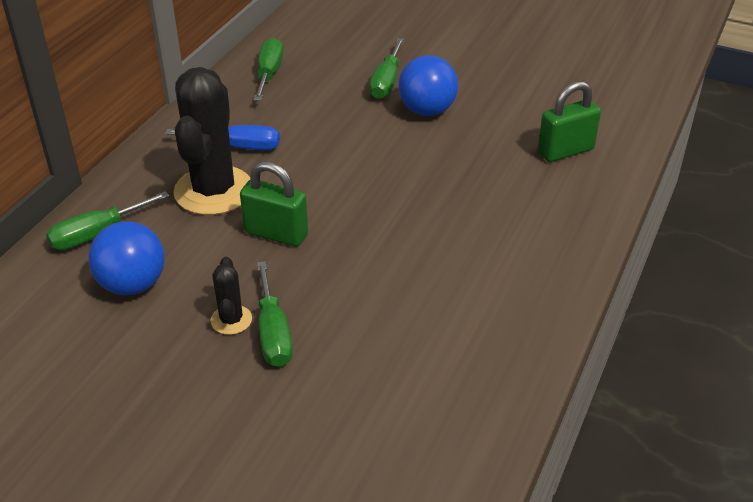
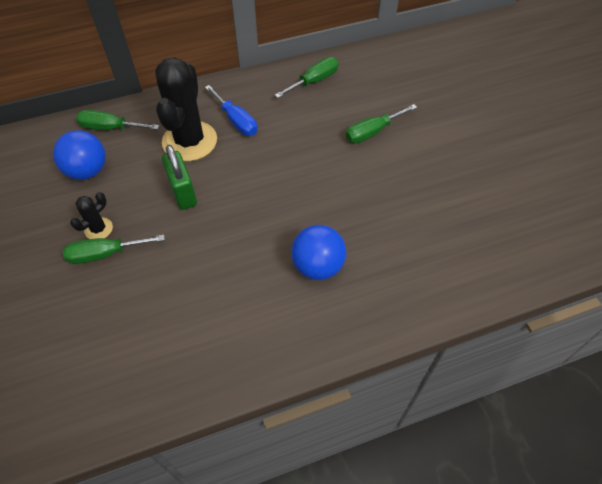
camera: 45 degrees right, 15 degrees up
black cactus [173,67,250,215] -> black cactus turned 45 degrees counterclockwise [155,57,217,161]
green screwdriver [257,261,293,367] -> green screwdriver turned 45 degrees clockwise [63,235,165,264]
blue ball [398,55,458,116] -> blue ball moved to [291,225,346,280]
green padlock [538,81,601,162] -> none

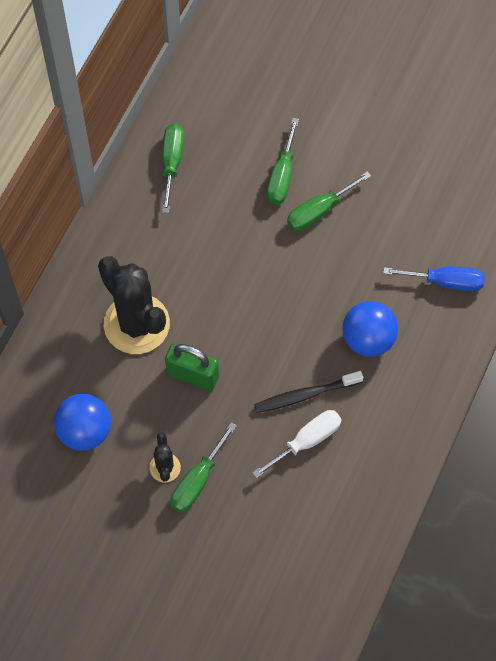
camera: 45 degrees left, 10 degrees up
green screwdriver [76,110,159,130] -> green screwdriver moved to [287,171,371,231]
blue screwdriver [205,85,257,136] -> blue screwdriver moved to [383,267,485,291]
none -> white screwdriver [252,410,342,478]
none -> black toothbrush [254,371,363,413]

